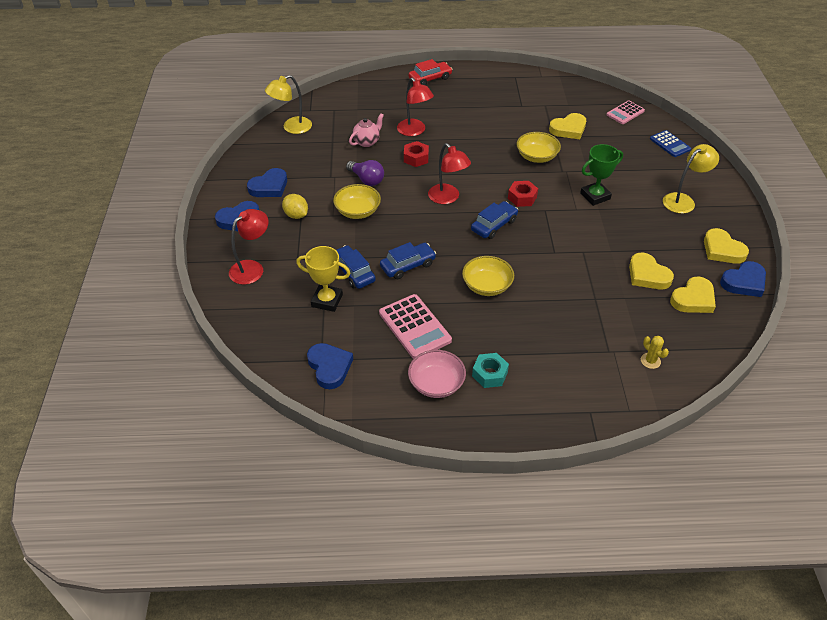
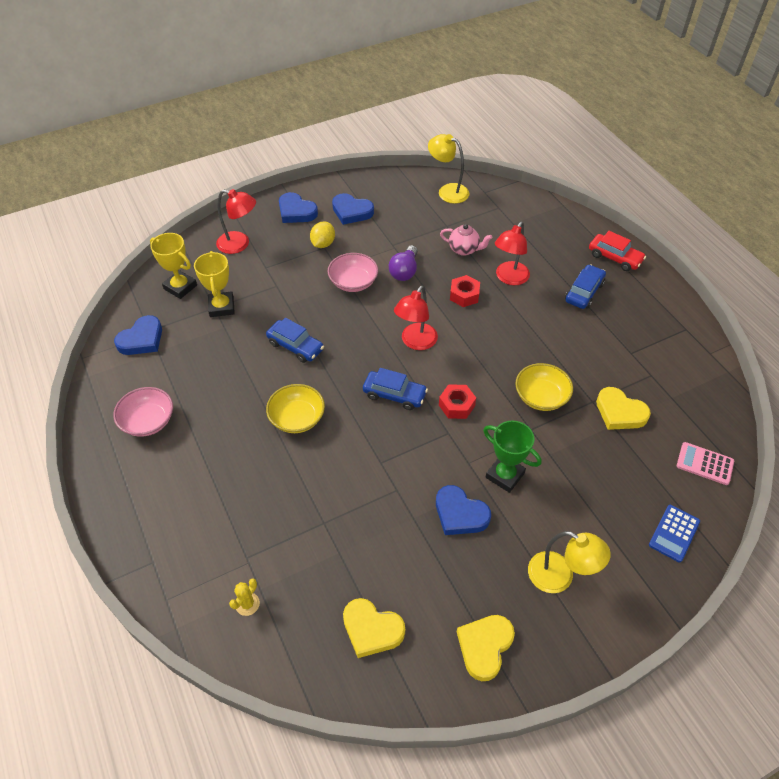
camera: 65 degrees right, 5 degrees up
yellow bowl [333,184,381,219] -> pink bowl [328,253,378,292]
blue car [336,245,376,289] -> blue car moved to [565,264,606,309]
pink calculator [379,294,452,359] -> none
turquoise nut [472,353,509,388] -> none
yellow heart [629,253,674,289] -> none
blue heart [720,261,766,297] -> blue heart moved to [436,485,491,535]
none -> yellow trophy [150,233,197,299]

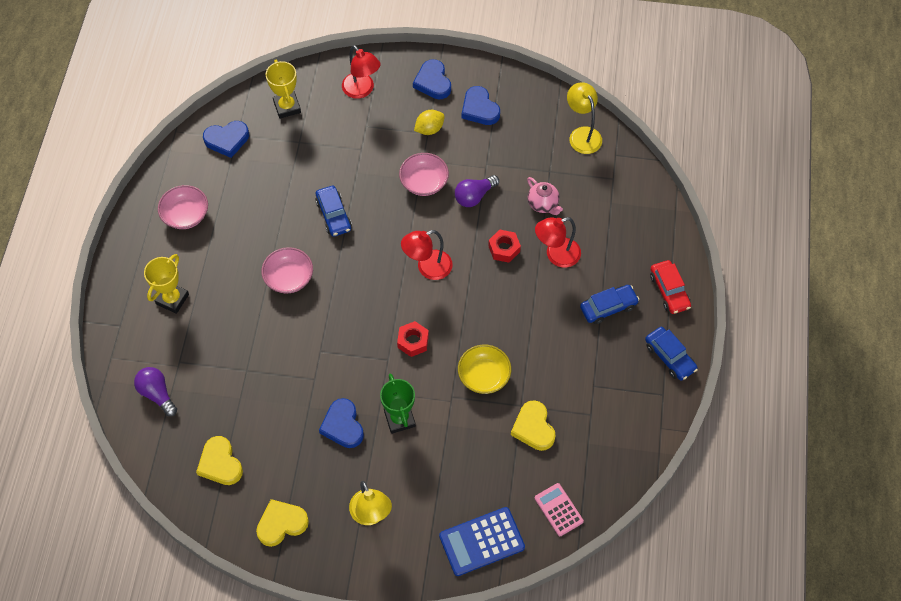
camera: 35 degrees right, 10 degrees up
yellow trophy [194,251,235,317] -> yellow trophy moved to [144,254,189,314]
yellow cactus [229,578,260,616] -> purple light bulb [134,367,177,417]
yellow bowl [266,384,325,433] -> pink bowl [261,247,313,294]
blue car [363,368,428,410] -> blue car moved to [645,327,698,381]
blue calculator [649,505,700,562] -> blue calculator [439,507,525,576], size x1.57

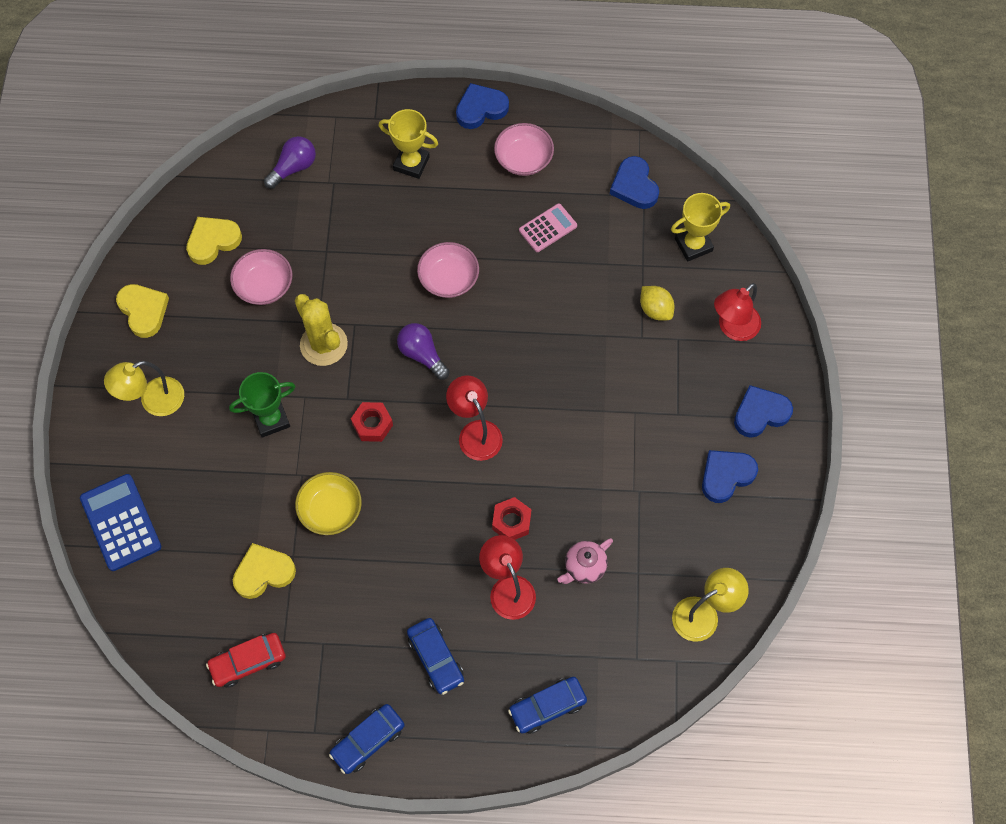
camera: 85 degrees right, 5 degrees up
blue car [315,186,352,236] -> blue car moved to [508,677,587,734]
blue heart [319,398,364,448] -> blue heart moved to [456,83,509,129]
pink bowl [399,153,449,196] -> pink bowl moved to [230,249,292,305]
yellow lemon [414,110,445,135] -> yellow lemon moved to [640,286,675,321]
purple light bulb [455,175,499,207] -> purple light bulb moved to [397,323,450,380]
pink calculator [535,483,584,536] -> pink calculator moved to [519,203,577,252]
red car [650,260,691,314] -> red car moved to [206,633,286,688]
none -> yellow cactus [295,294,348,366]

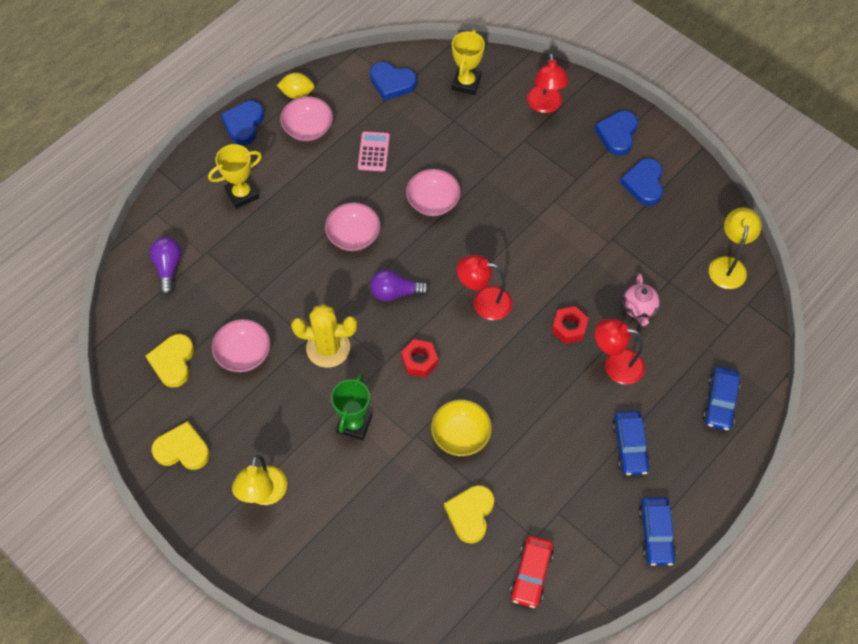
camera: 50 degrees left, 5 degrees down
blue calculator [80,474,161,571] -> none
blue car [407,618,464,695] -> blue car turned 75 degrees clockwise [612,411,650,475]
yellow lemon [640,286,675,321] -> yellow lemon moved to [277,73,315,99]
none -> pink bowl [406,169,461,216]

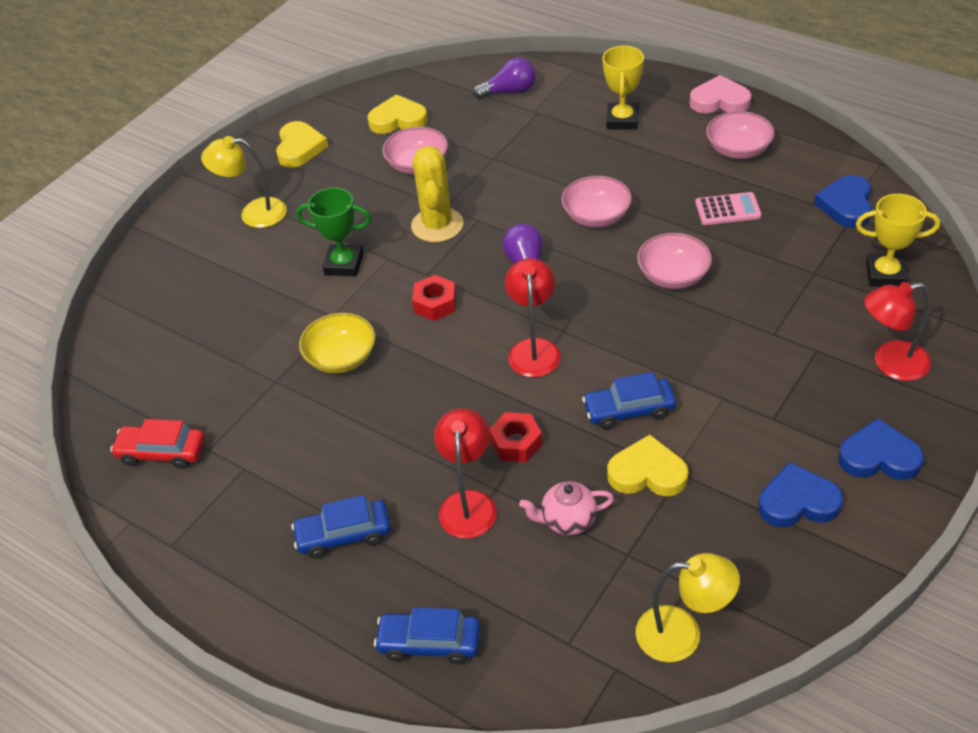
camera: 85 degrees right, 15 degrees down
yellow trophy [208,144,262,209] -> yellow trophy turned 45 degrees clockwise [602,45,644,130]
blue heart [221,101,264,145] -> pink heart [690,75,751,113]
yellow lemon [277,73,315,99] -> none
yellow heart [444,485,494,544] -> yellow heart moved to [607,435,688,496]
blue car [639,497,676,566] -> blue car moved to [582,372,676,429]

